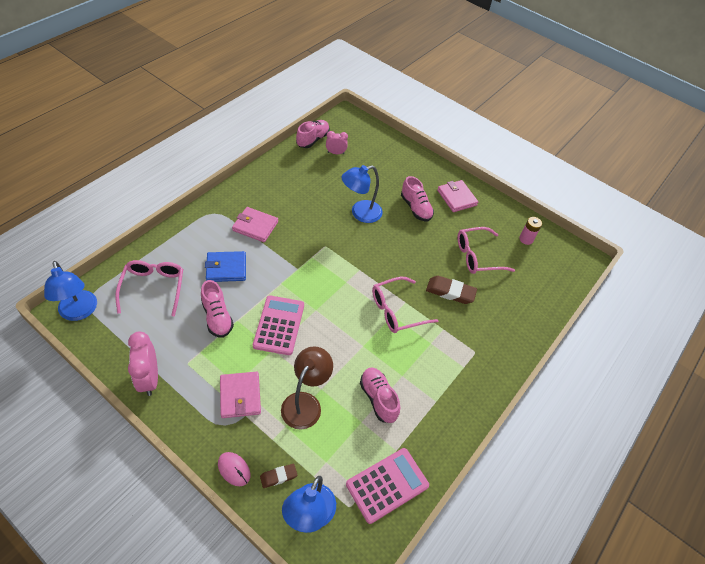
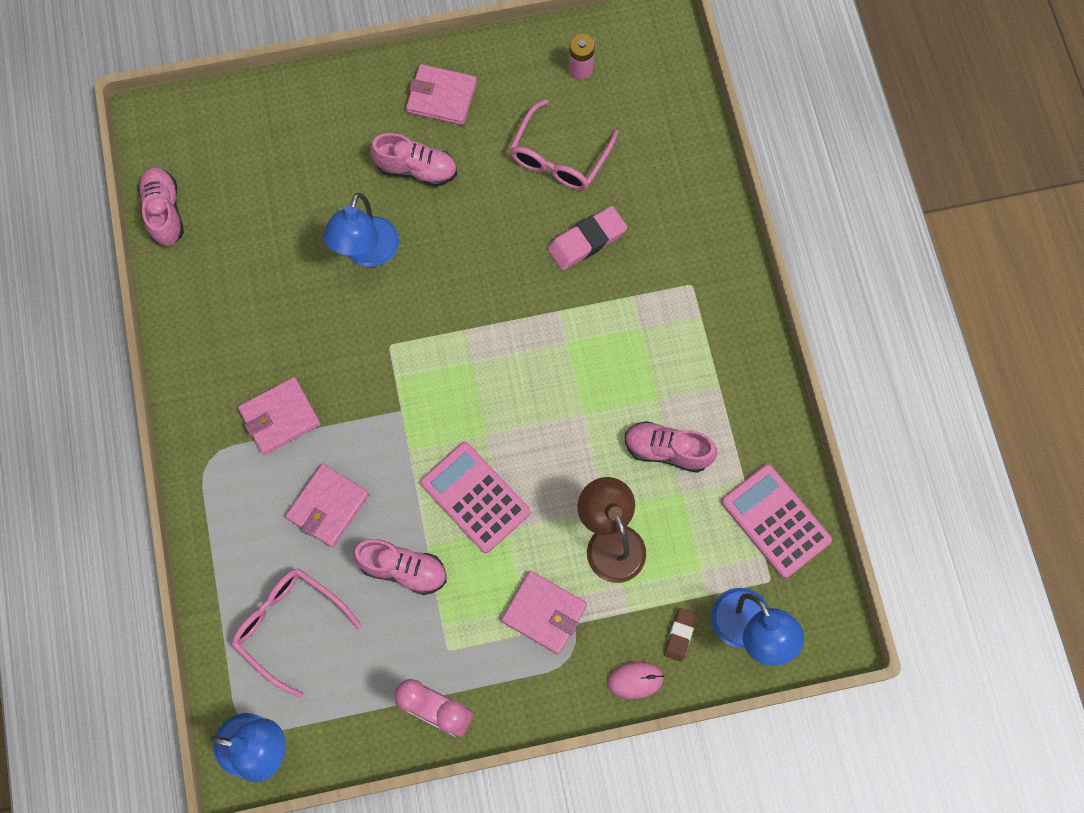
camera: 45 degrees left, 20 degrees up
blue wallet [205,251,246,282] -> pink wallet [285,463,369,548]
pink clock [326,131,348,154] -> none
pink calculator [346,448,429,524] -> pink calculator turned 45 degrees counterclockwise [721,464,832,578]
pink glasses [372,277,439,333] -> none
brown eraser [426,276,477,304] -> pink eraser [547,206,627,270]

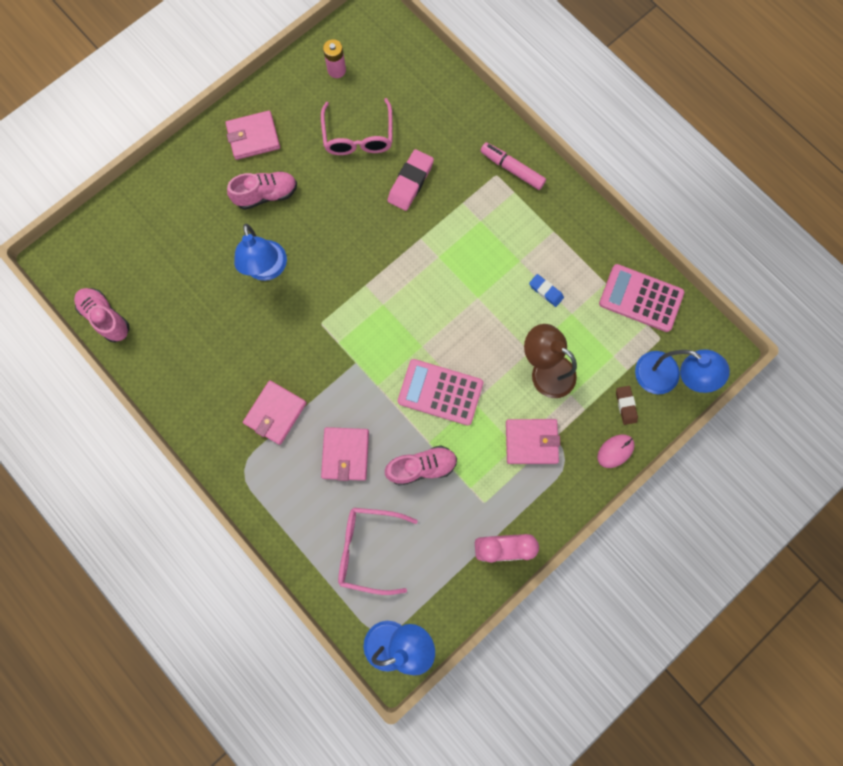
camera: 30 degrees left, 5 degrees up
pink shoe [625,421,717,473] -> blue eraser [529,274,564,307]
none -> pink marker [481,142,546,190]

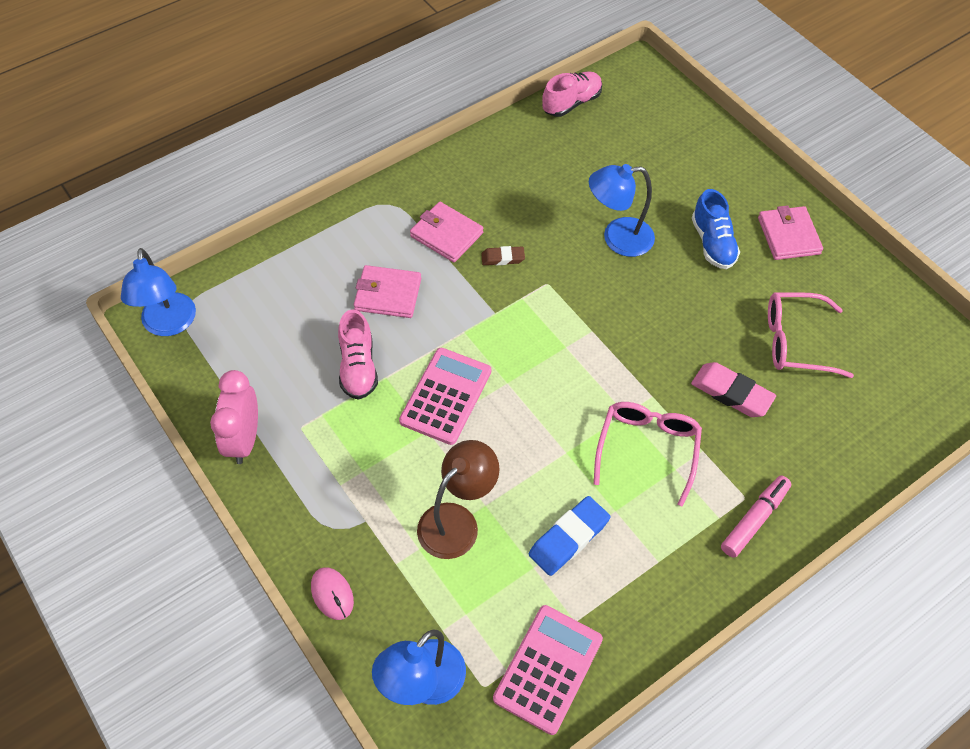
camera: 95 degrees right, 20 degrees down
pink shoe [227,171,297,210] -> blue shoe [692,189,740,269]
pink battery [323,39,346,78] -> none
pink glasses [338,508,418,595] -> pink glasses moved to [594,402,702,507]
pink wallet [506,419,560,464] -> none
blue eraser [529,274,564,307] -> blue eraser [529,496,610,576], size x1.70
brown eraser [616,386,638,425] -> brown eraser moved to [481,246,525,265]

